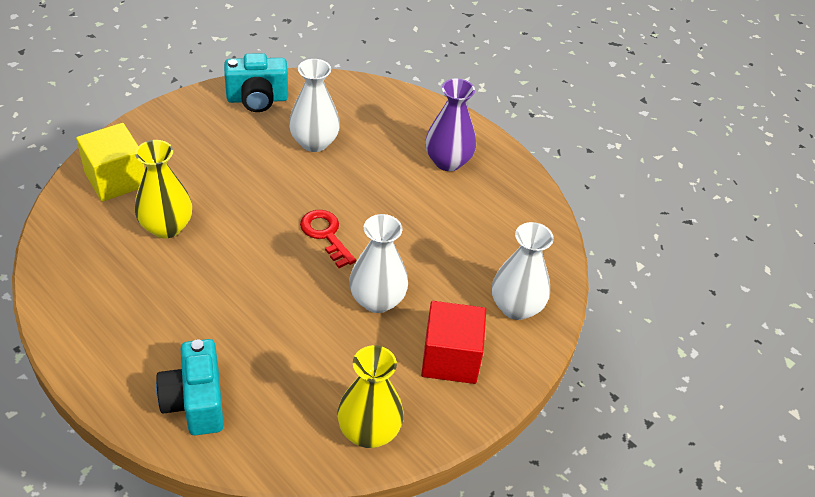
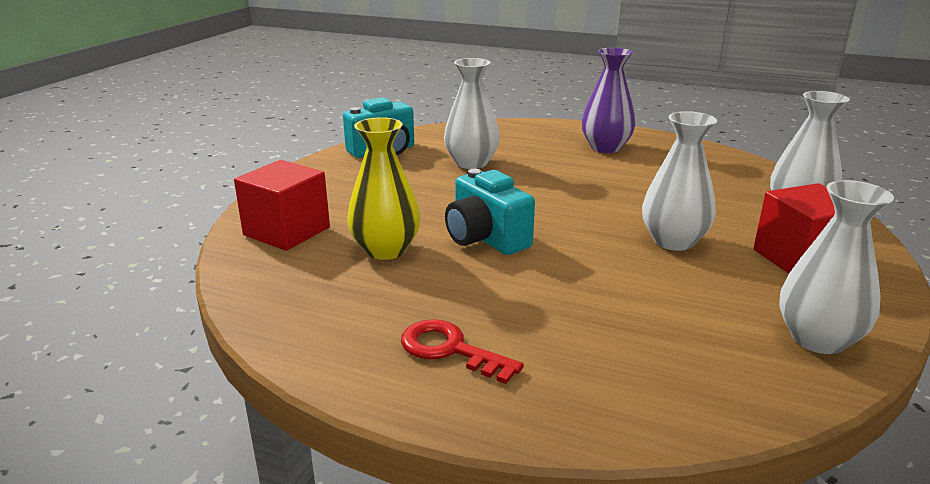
camera: 20 degrees left, 20 degrees down
yellow cube [76,123,145,202] -> red cube [234,160,330,251]
turquoise camera [156,339,224,436] -> turquoise camera moved to [445,169,535,255]
red key [300,210,356,268] -> red key moved to [401,319,524,384]
yellow vase [337,345,404,448] -> white vase [779,180,894,354]

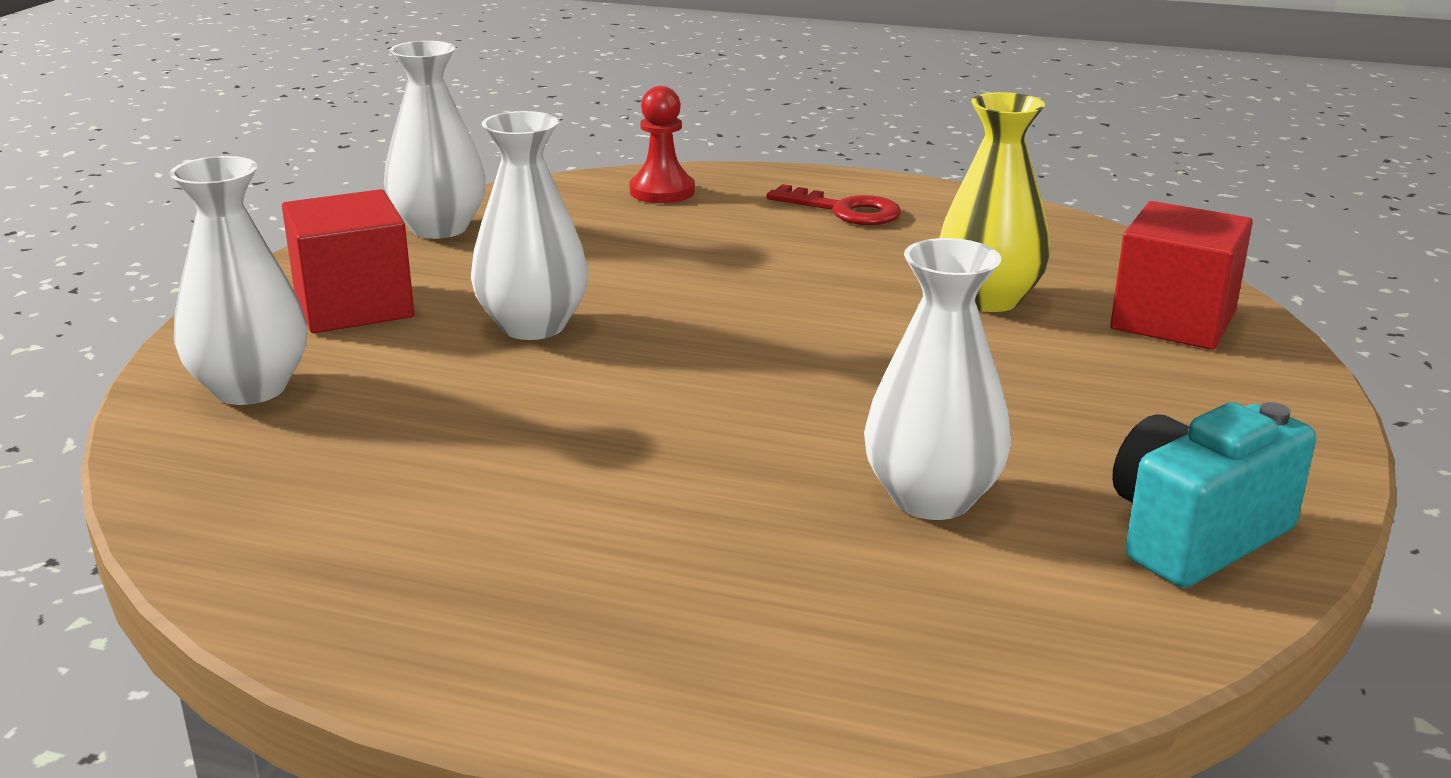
camera: 175 degrees right, 0 degrees up
turquoise camera [445,169,535,255] -> none
purple vase [582,48,635,153] -> none
none -> red pawn [629,86,695,203]

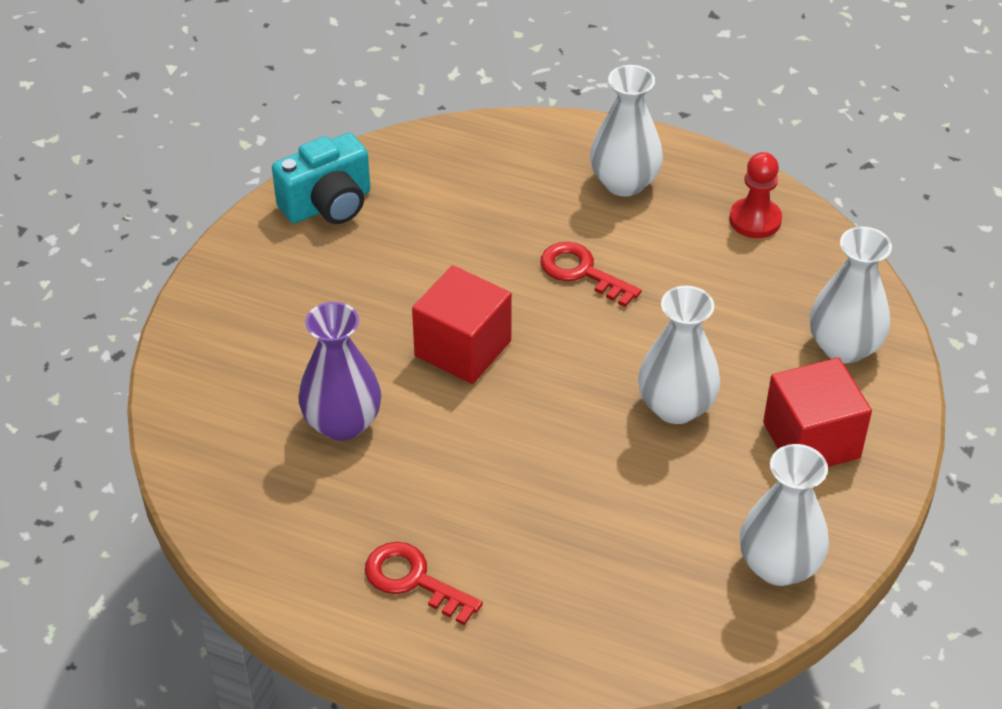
camera: 175 degrees left, 20 degrees up
red pawn [629,86,695,203] -> red pawn moved to [729,152,782,238]
white vase [864,238,1011,520] -> white vase moved to [590,65,663,196]
yellow vase [939,92,1051,312] -> purple vase [299,302,381,441]
red cube [1110,201,1253,350] -> red cube moved to [412,265,512,384]
none -> red key [540,242,642,307]

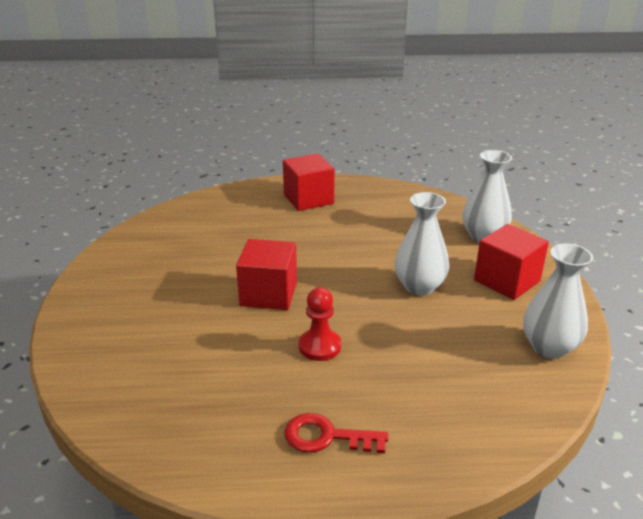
camera: 25 degrees left, 15 degrees down
turquoise camera [272,133,370,224] -> none
purple vase [299,302,381,441] -> none
red key [540,242,642,307] -> none
white vase [590,65,663,196] -> red cube [283,153,335,211]
red pawn [729,152,782,238] -> red pawn moved to [299,287,341,361]

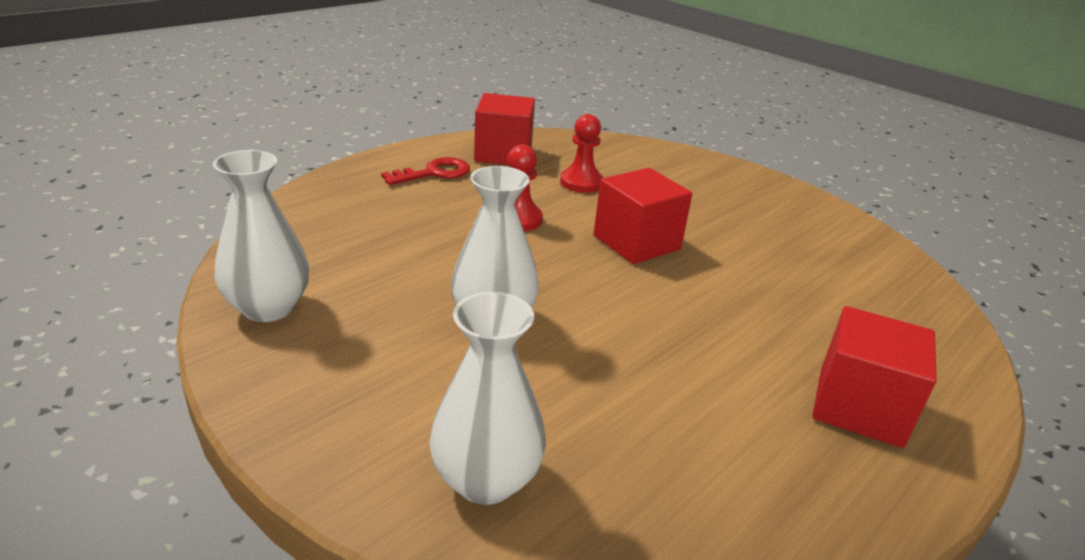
camera: 135 degrees right, 0 degrees up
red cube [474,224,549,300] -> red cube moved to [474,93,535,165]
none -> red pawn [560,114,604,193]

